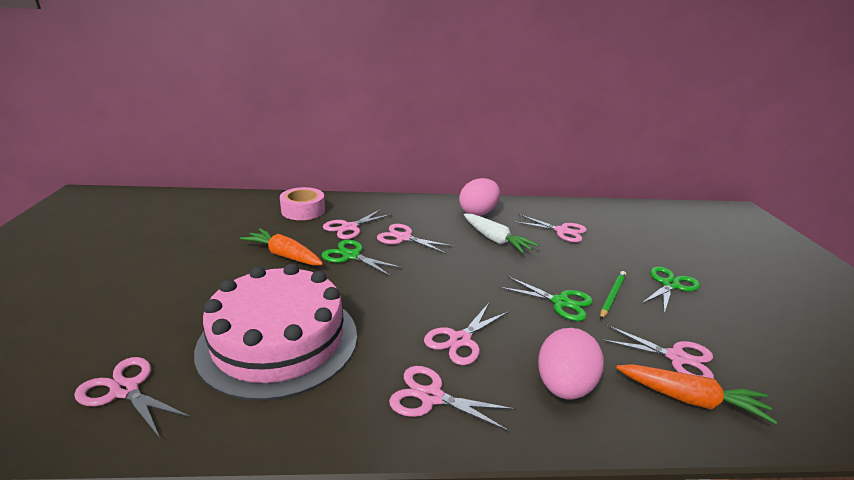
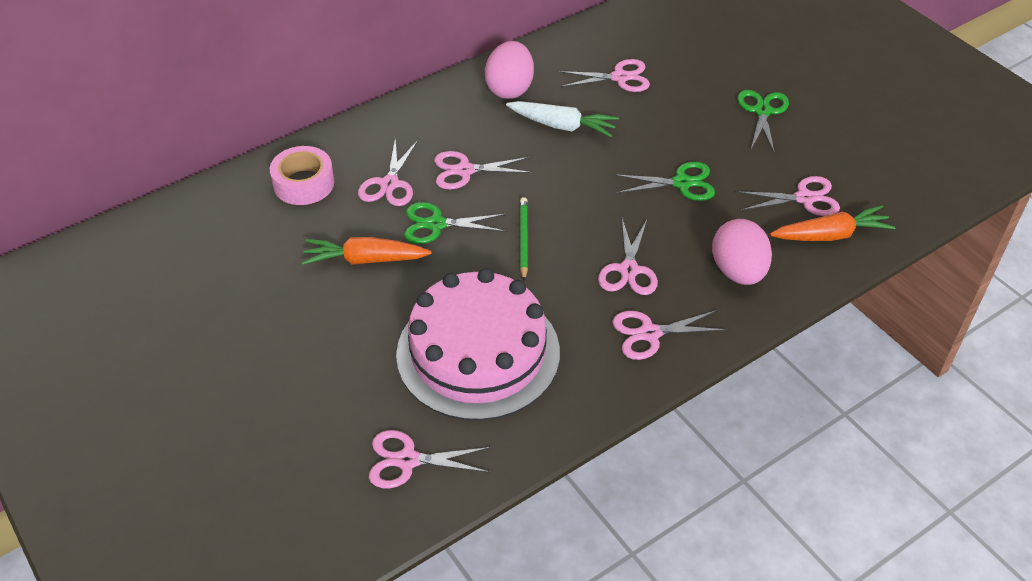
camera: 30 degrees left, 20 degrees up
green pencil [600,271,626,320] -> green pencil moved to [520,197,528,281]

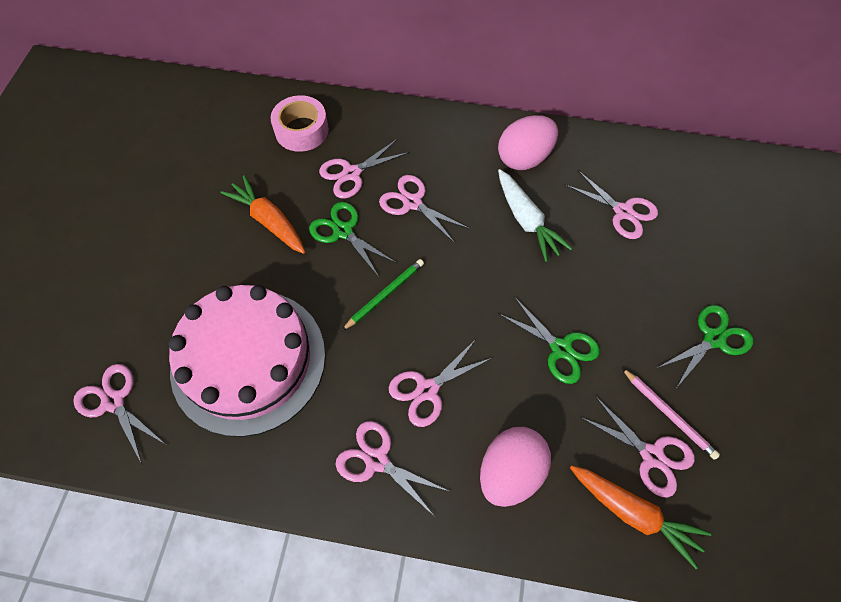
camera: 45 degrees right, 15 degrees up
none -> pink pencil [622,368,720,460]

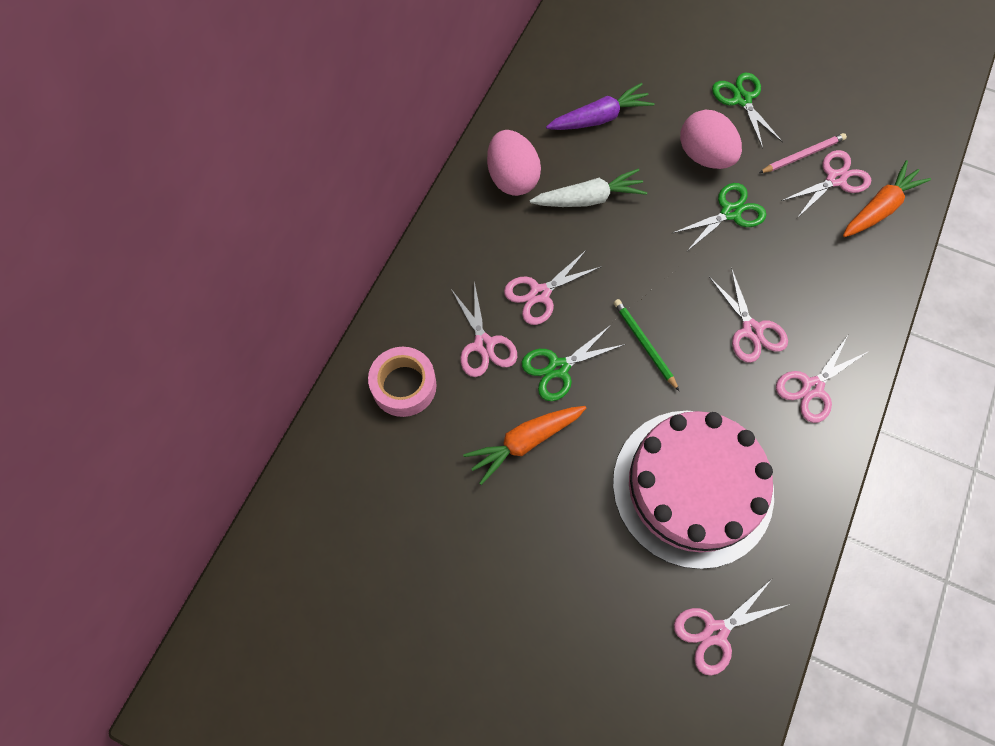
camera: 75 degrees left, 5 degrees up
pink egg [480,427,551,507] -> pink egg moved to [680,110,742,169]
pink scissors [565,170,658,239] -> purple carrot [546,83,654,130]

